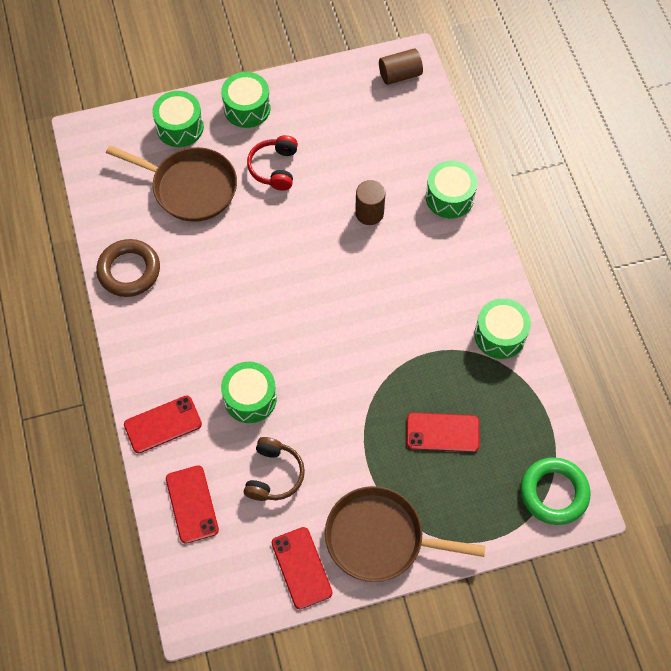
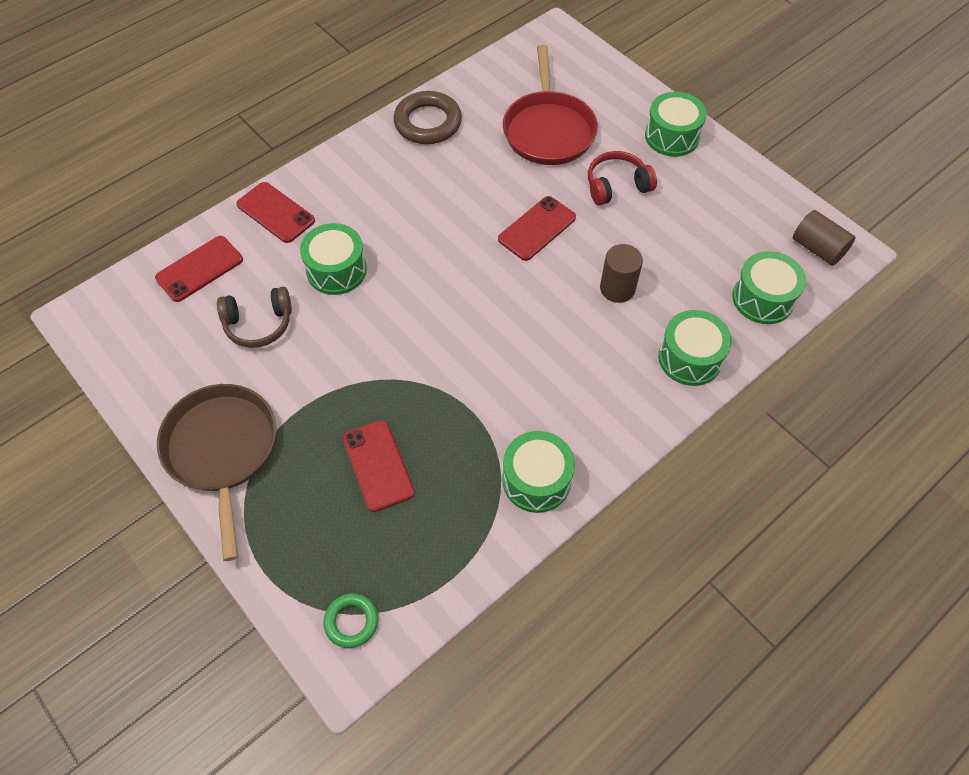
camera: 65 degrees right, 5 degrees down
brown pan [106,145,237,222] -> red pan [503,45,598,165]
green drum [152,91,204,147] -> green drum moved to [732,251,806,324]
red phone [272,527,332,609] -> red phone moved to [498,196,576,261]
green ring [521,457,591,525] -> green ring [324,593,378,648], size x0.58

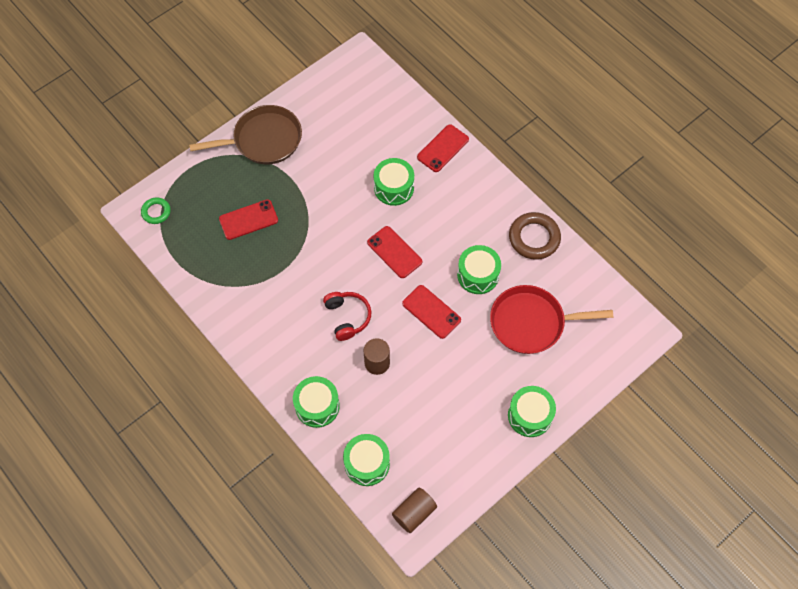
camera: 90 degrees right, 5 degrees up
red phone [155,236,243,302] -> red phone moved to [367,226,422,278]
brown headphones [217,287,292,348] -> none
green drum [502,431,575,513] -> green drum moved to [457,245,501,294]
red headphones [588,151,657,206] -> red headphones moved to [323,292,371,341]

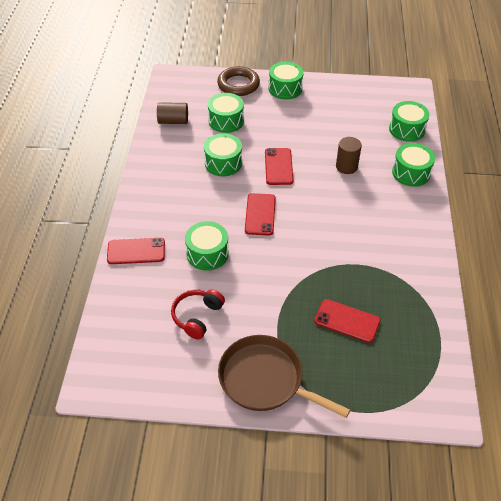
camera: 135 degrees left, 15 degrees down
green ring [141,197,171,224] -> none
red headphones [323,292,371,341] -> red headphones moved to [171,289,225,340]
brown cylinder [392,487,437,533] -> brown cylinder moved to [157,102,188,124]
red pan [490,285,613,354] -> green drum [208,93,244,133]
brown ring [509,212,561,260] -> brown ring moved to [217,66,260,96]

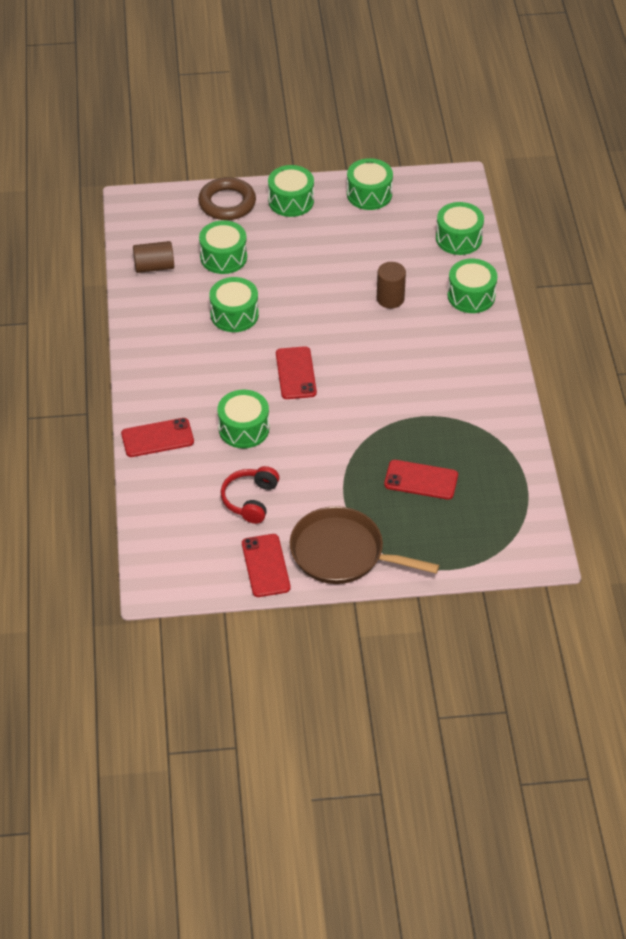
camera: 10 degrees left, 0 degrees up
red phone [265,148,294,185] -> red phone moved to [242,534,291,597]
none -> green drum [347,158,393,210]

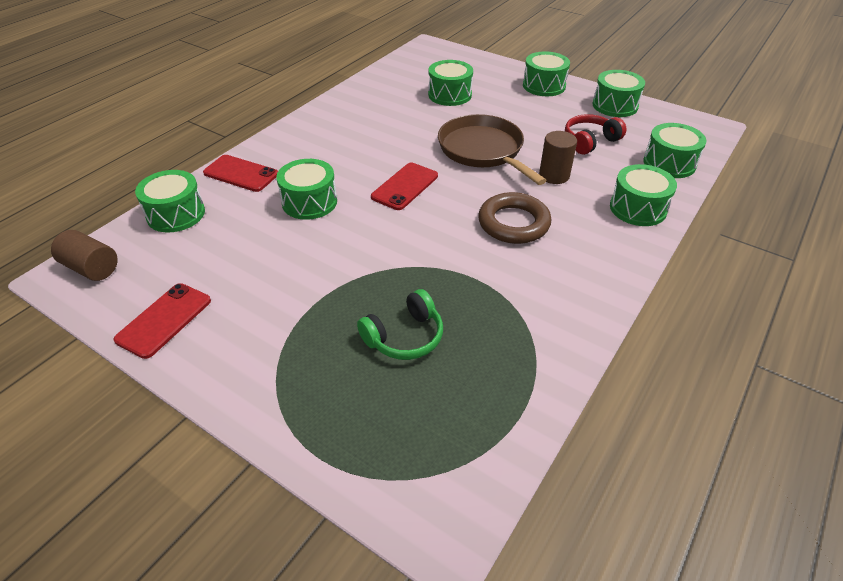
camera: 40 degrees right, 5 degrees down
brown cylinder [133,241,174,273] -> brown cylinder moved to [51,230,118,281]
brown ring [198,177,256,220] -> brown ring moved to [478,192,551,244]
green drum [209,277,259,332] -> green drum moved to [135,170,205,233]
red headphones [221,466,279,524] -> red headphones moved to [565,114,626,155]
brown pan [290,506,439,584] -> brown pan moved to [438,114,547,185]
red phone [384,460,458,499] -> green headphones [357,289,443,360]

